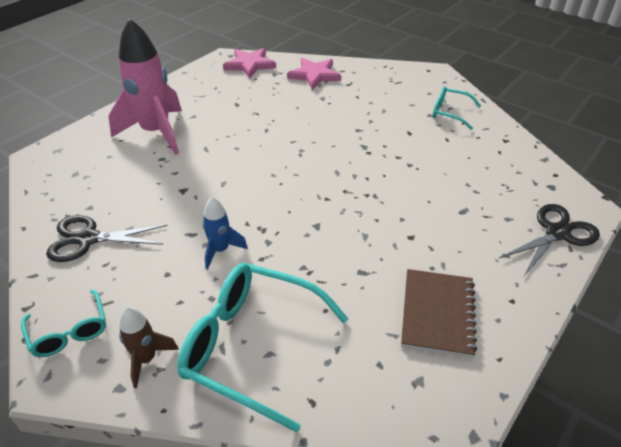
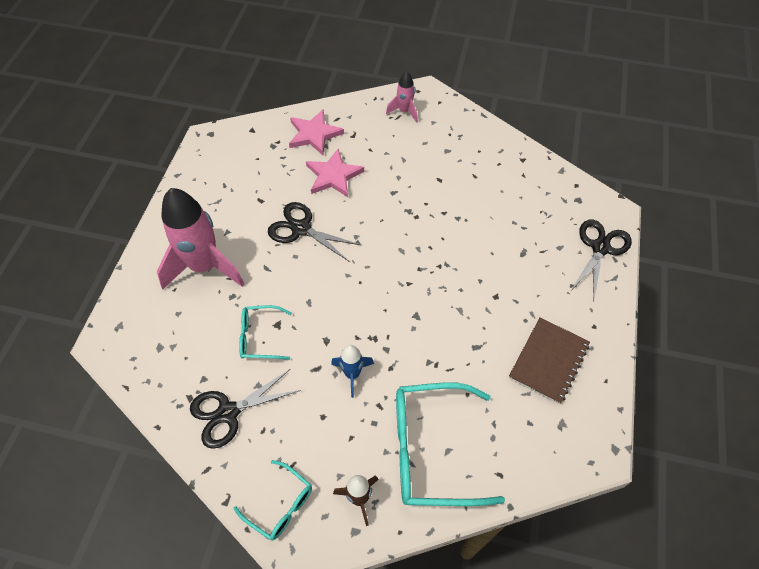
camera: 25 degrees left, 15 degrees up
pink star [223,48,276,79] -> pink star moved to [306,149,364,197]
brown notebook [401,269,477,358] -> brown notebook turned 45 degrees clockwise [509,318,590,404]
turquoise glasses [433,86,481,130] -> turquoise glasses moved to [239,305,292,360]
none -> black scissors [268,202,361,261]
none -> pink rocket [386,71,418,123]

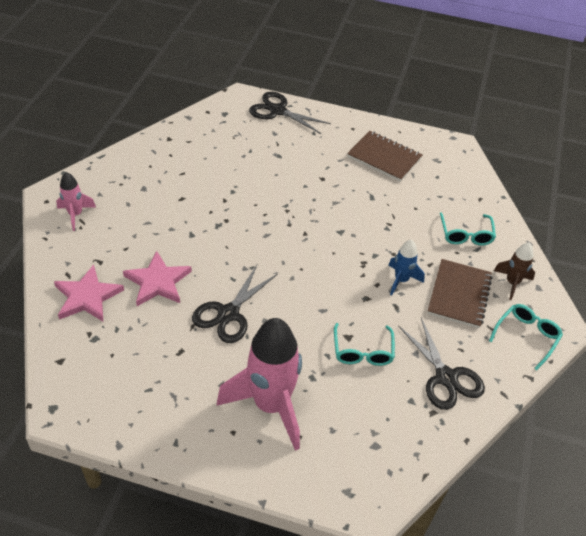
camera: 90 degrees left, 10 degrees down
turquoise glasses [396,382,505,506] -> turquoise glasses [440,212,496,245], size x0.53
none -> brown notebook [427,259,493,328]

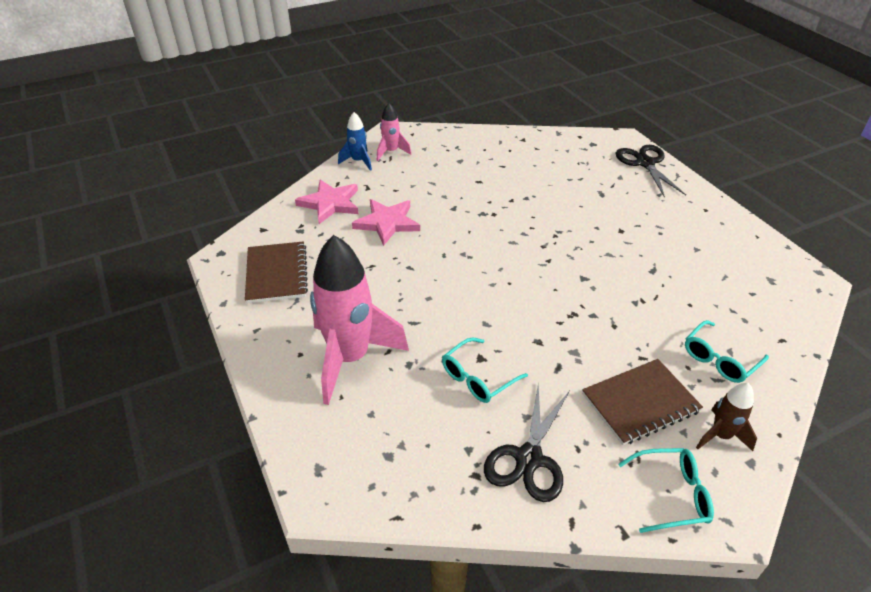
camera: 50 degrees right, 5 degrees down
black scissors [192,265,278,343] -> none
brown notebook [347,131,422,182] -> brown notebook moved to [245,241,308,303]
blue rocket [388,239,425,296] -> blue rocket moved to [338,112,372,171]

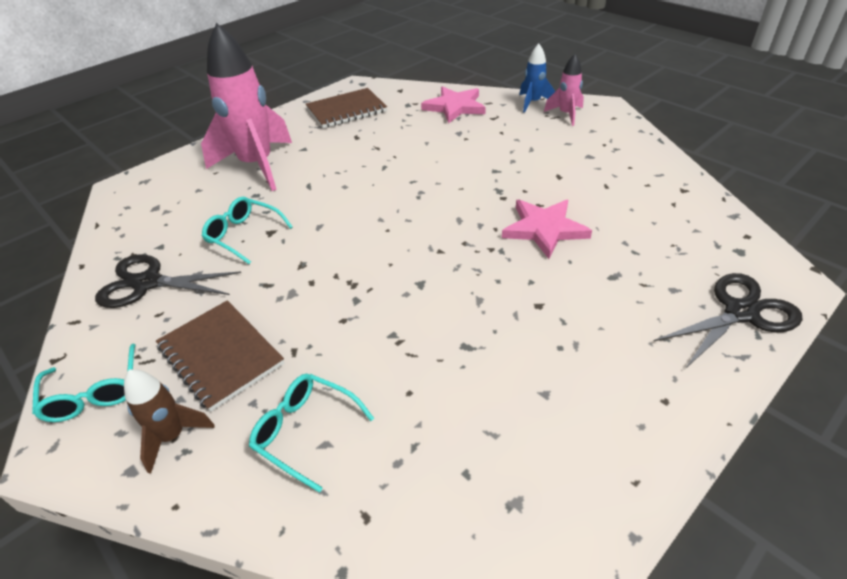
camera: 75 degrees right, 0 degrees up
pink star [352,199,420,246] -> pink star moved to [502,200,592,259]

